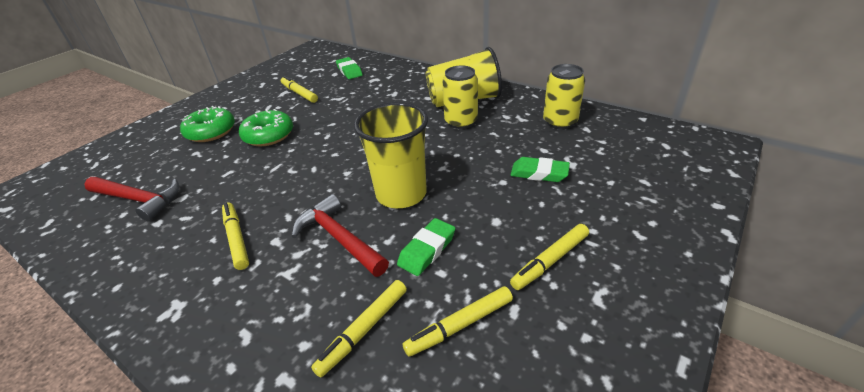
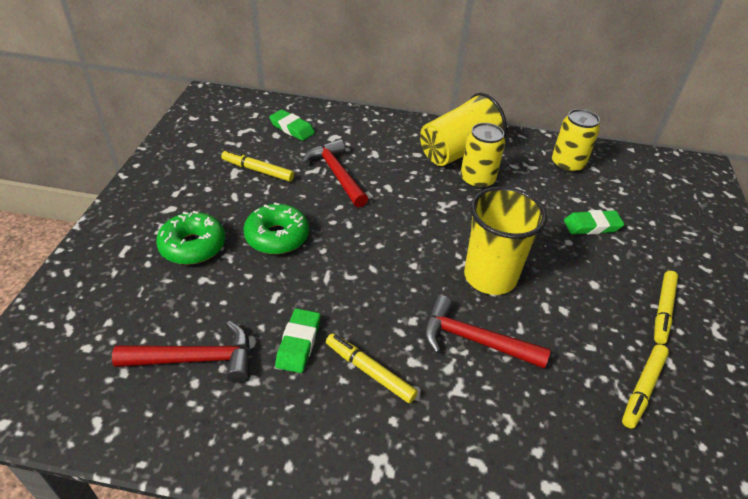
camera: 30 degrees left, 5 degrees up
yellow marker [311,280,407,377] -> none
green eraser [397,218,455,276] -> green eraser moved to [275,308,320,373]
none -> red hammer [302,139,368,208]

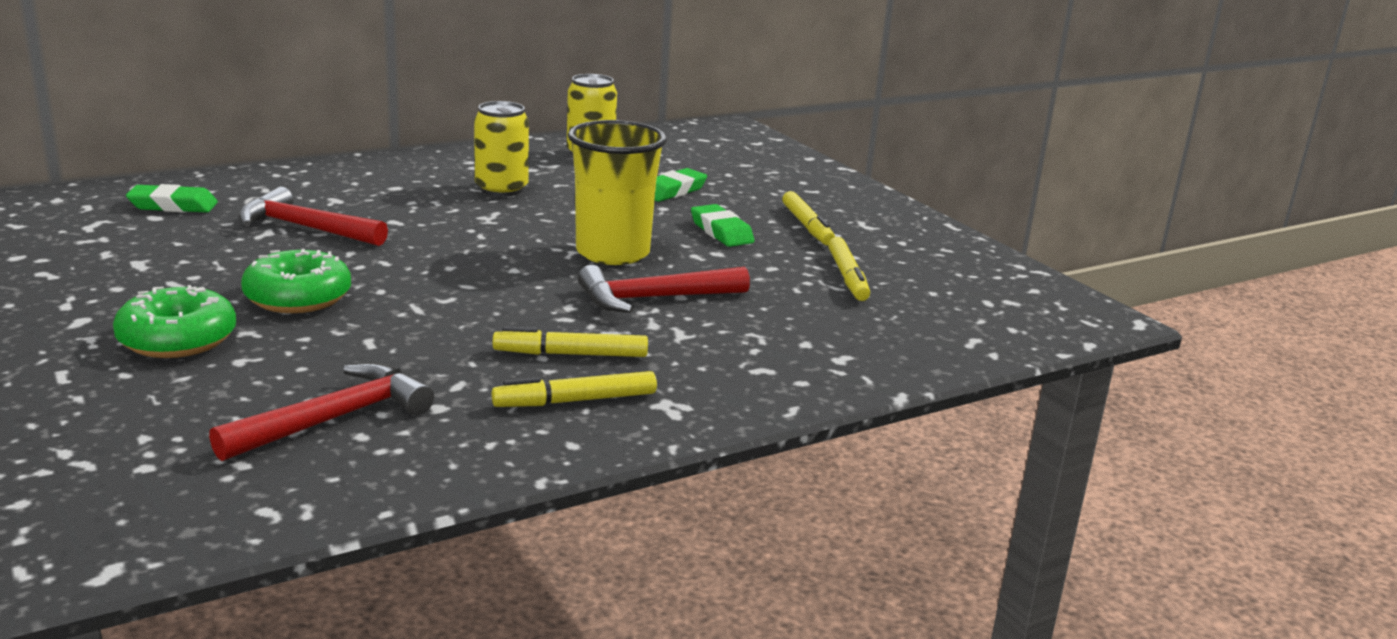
camera: 40 degrees left, 20 degrees down
yellow marker [221,150,294,182] -> yellow marker moved to [492,371,657,407]
green eraser [275,308,320,373] -> green eraser moved to [691,204,754,247]
yellow cup [420,93,507,166] -> none

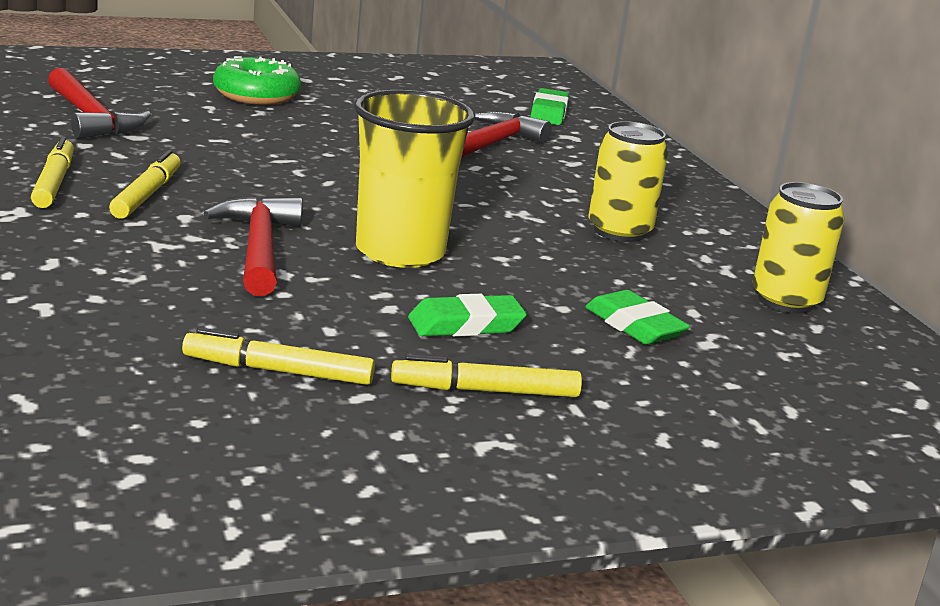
camera: 100 degrees right, 0 degrees up
green donut [241,249,351,313] -> none

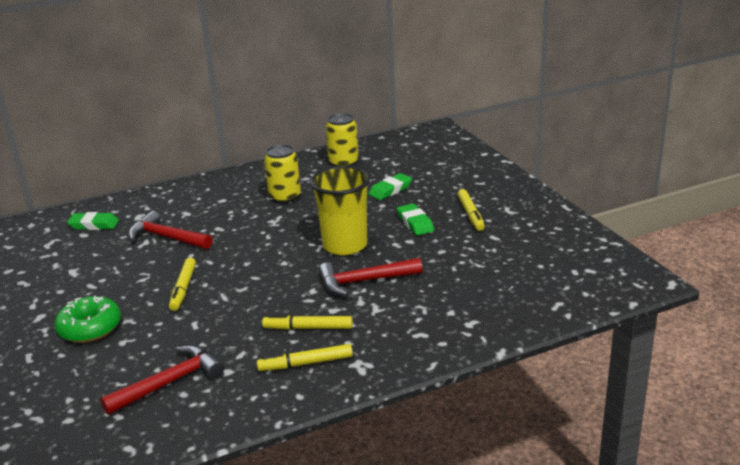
camera: 90 degrees left, 5 degrees up
yellow marker [182,328,375,385] -> yellow marker moved to [169,257,196,311]

